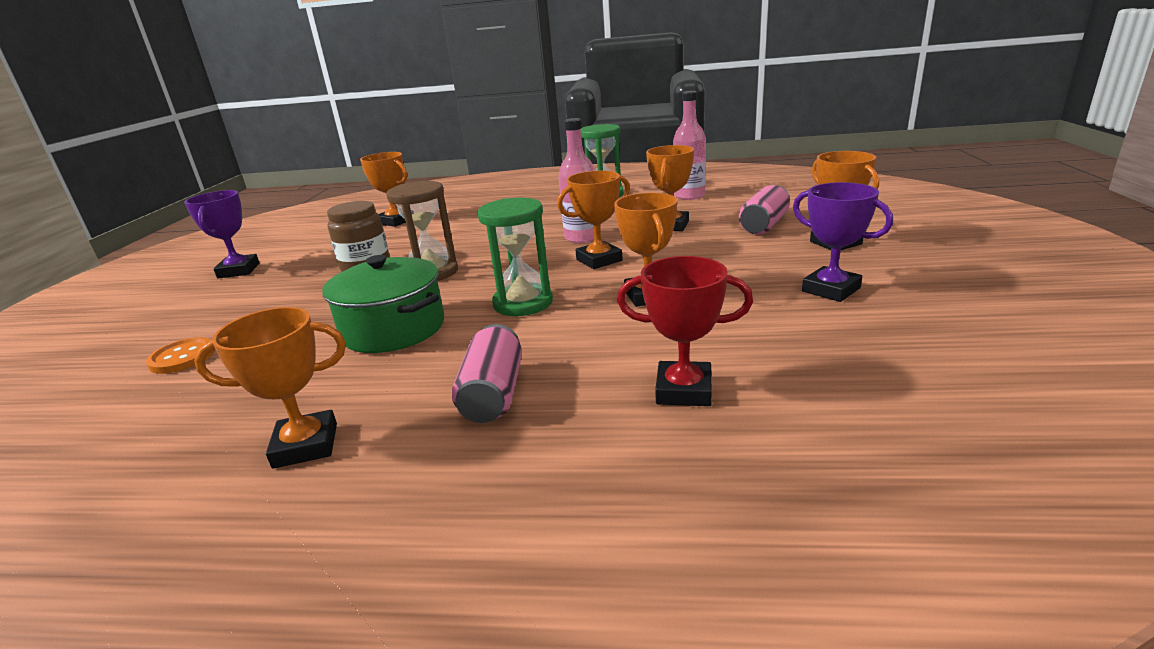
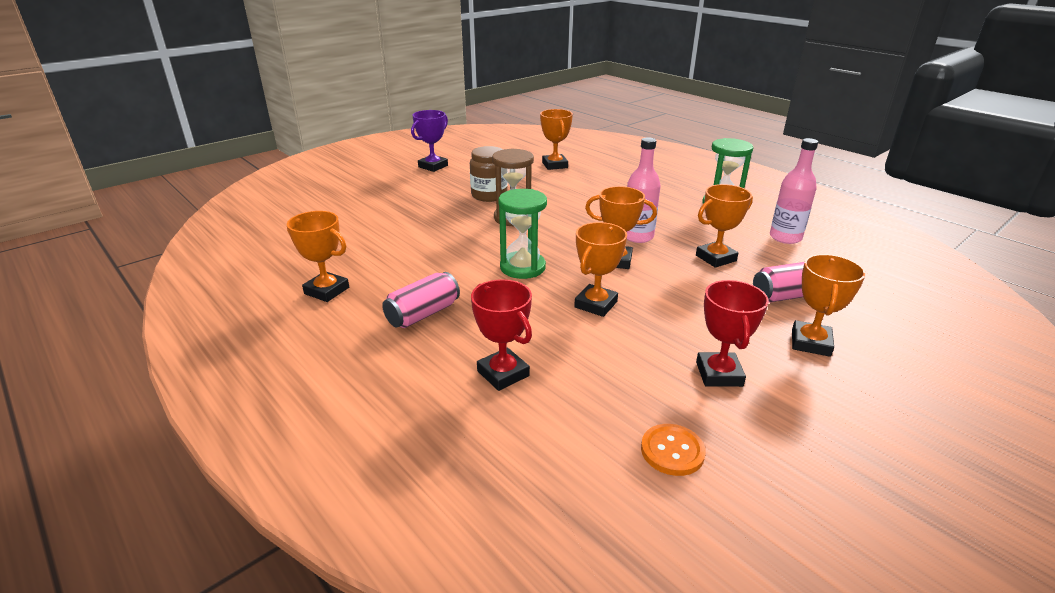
camera: 40 degrees right, 5 degrees up
orange button [146,337,215,374] -> orange button moved to [641,424,706,476]
green pot [322,255,444,353] -> none
purple trophy [793,182,893,302] -> red trophy [696,280,769,387]

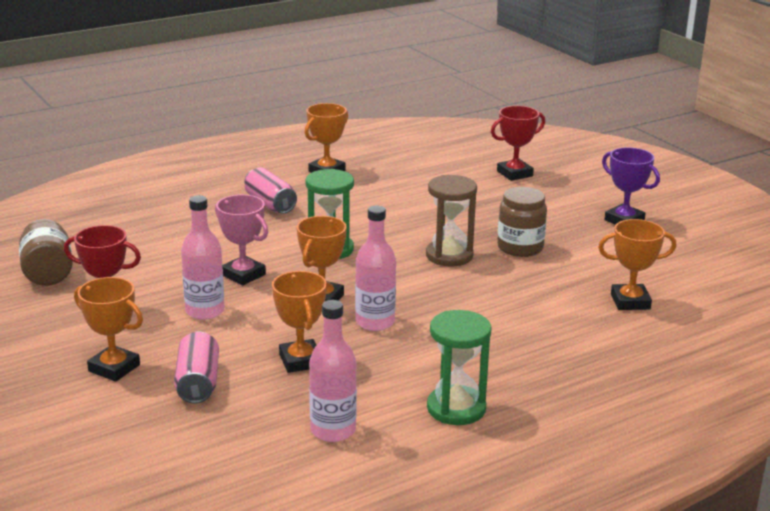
camera: 100 degrees right, 5 degrees down
red trophy [471,279,532,391] -> red trophy moved to [491,106,545,181]
orange trophy [574,222,627,317] -> pink trophy [215,195,268,286]
orange button [641,424,706,476] -> brown jar [19,219,73,286]
none -> pink bottle [181,195,225,320]

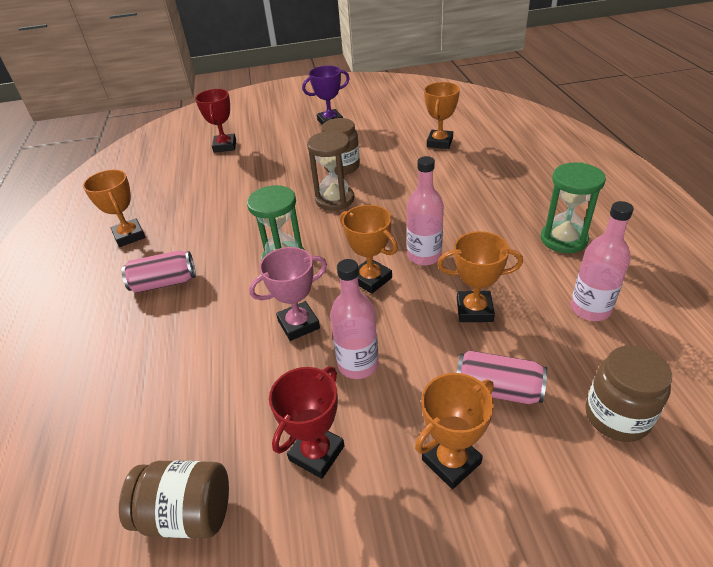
camera: 65 degrees left, 15 degrees up
none -> brown jar [585,345,672,442]

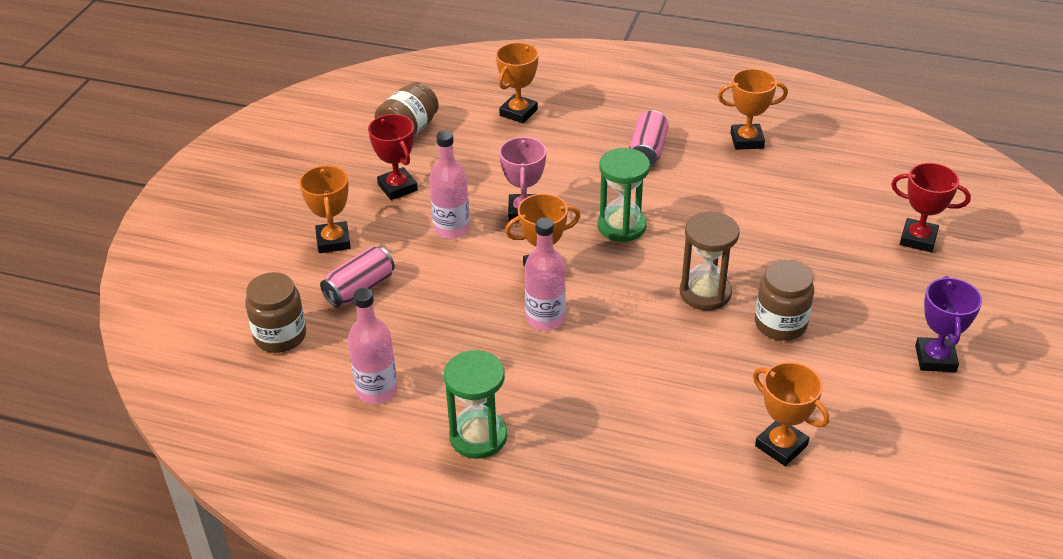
camera: 115 degrees right, 0 degrees up
orange trophy [437,231,523,322] -> orange trophy moved to [496,42,539,123]

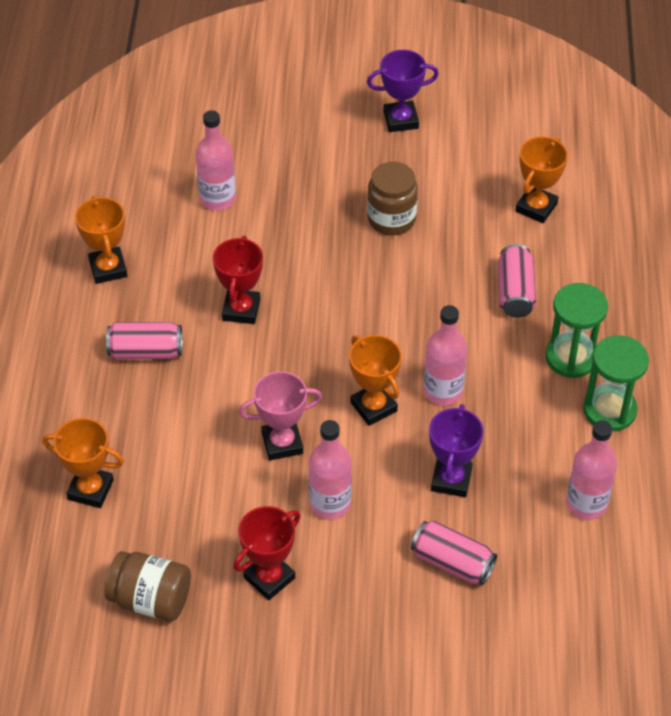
camera: 105 degrees left, 10 degrees up
brown jar [245,272,306,353] -> none
orange trophy [299,165,351,253] -> none
green hourglass [598,148,650,242] -> green hourglass moved to [545,283,608,378]
brown hourglass [680,212,740,310] -> none
red trophy [891,163,971,252] -> red trophy moved to [213,236,263,324]
none -> pink bottle [196,110,236,211]
none -> purple trophy [429,404,484,497]
none -> pink can [498,244,536,318]

